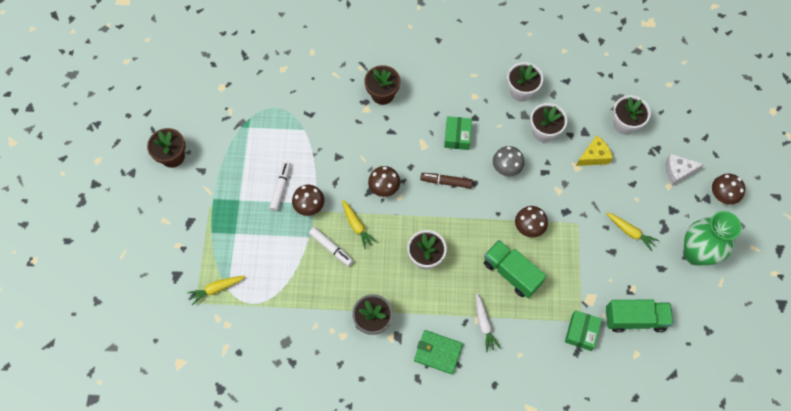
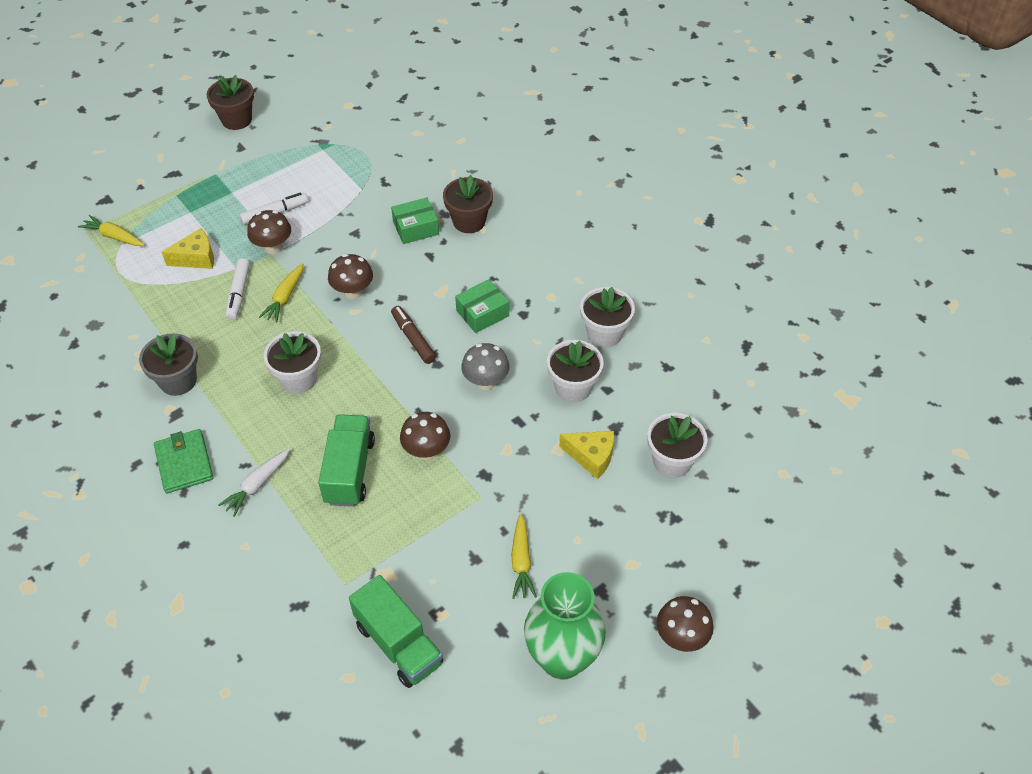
camera: 50 degrees right, 15 degrees down
green box [565,310,602,351] -> green box moved to [391,197,439,244]
white cheese [665,154,704,186] -> none
none -> yellow cheese [162,228,214,269]

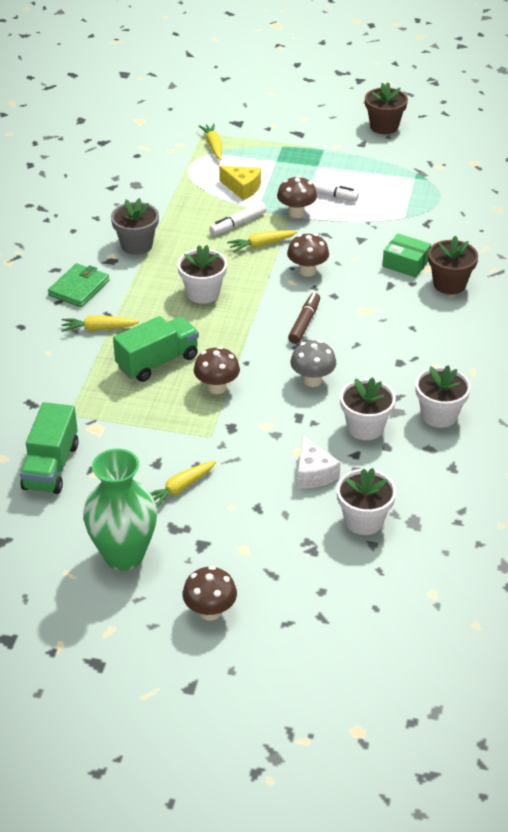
camera: 50 degrees right, 10 degrees down
white carrot [218,449,290,517] -> yellow carrot [61,315,140,332]
green box [455,279,509,333] -> none
yellow cheese [559,431,614,479] -> white cheese [297,436,341,488]

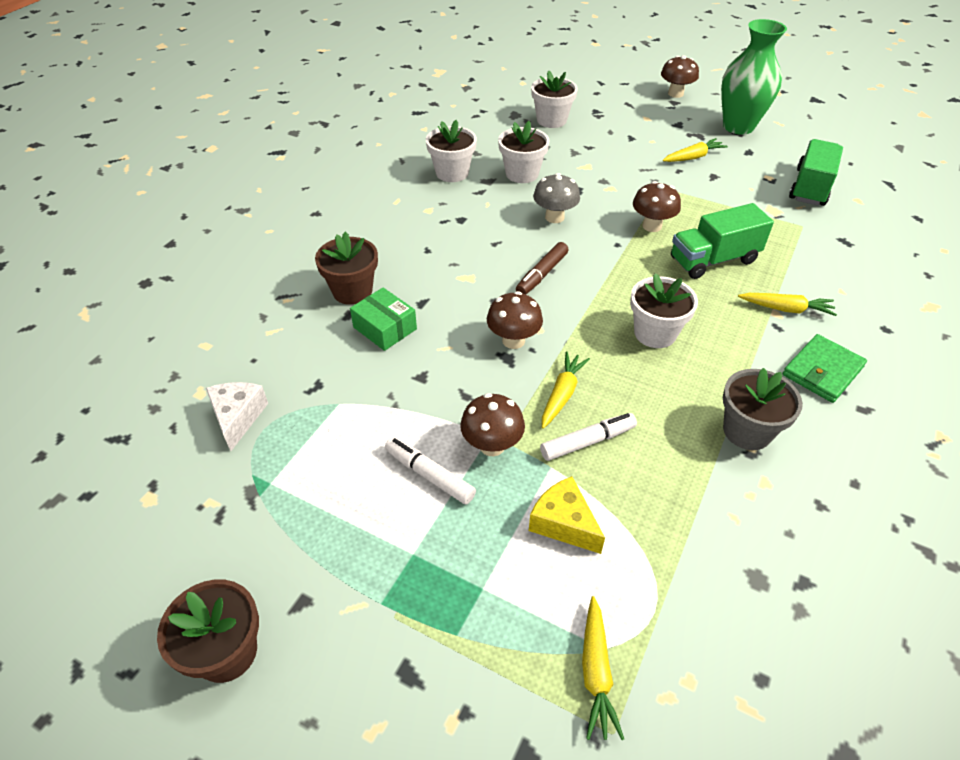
camera: 165 degrees left, 5 degrees up
yellow carrot [227,230,298,253] -> yellow carrot turned 60 degrees counterclockwise [542,351,590,429]
white cheese [297,436,341,488] -> white cheese moved to [206,382,268,451]

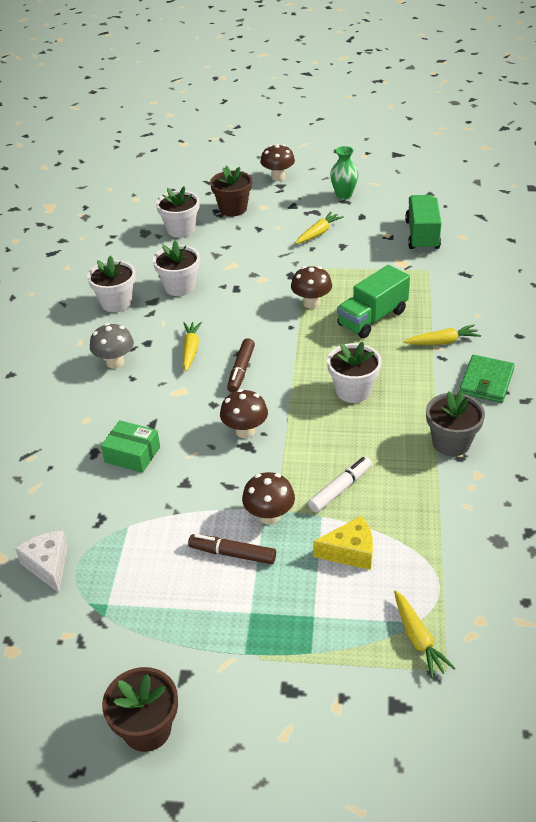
camera: 20 degrees left, 5 degrees down
brown flower pot [315,232,378,305] -> brown flower pot moved to [210,166,252,216]
white marker [385,437,476,505] -> brown marker [188,534,276,564]
yellow cheese [529,476,605,554] -> yellow cheese turned 150 degrees clockwise [313,516,373,570]
grey mushroom [533,173,580,223] -> grey mushroom moved to [90,323,134,368]
yellow carrot [542,351,590,429] -> yellow carrot moved to [183,322,202,371]
green vase [721,19,787,135] -> green vase [330,146,358,200], size x0.57

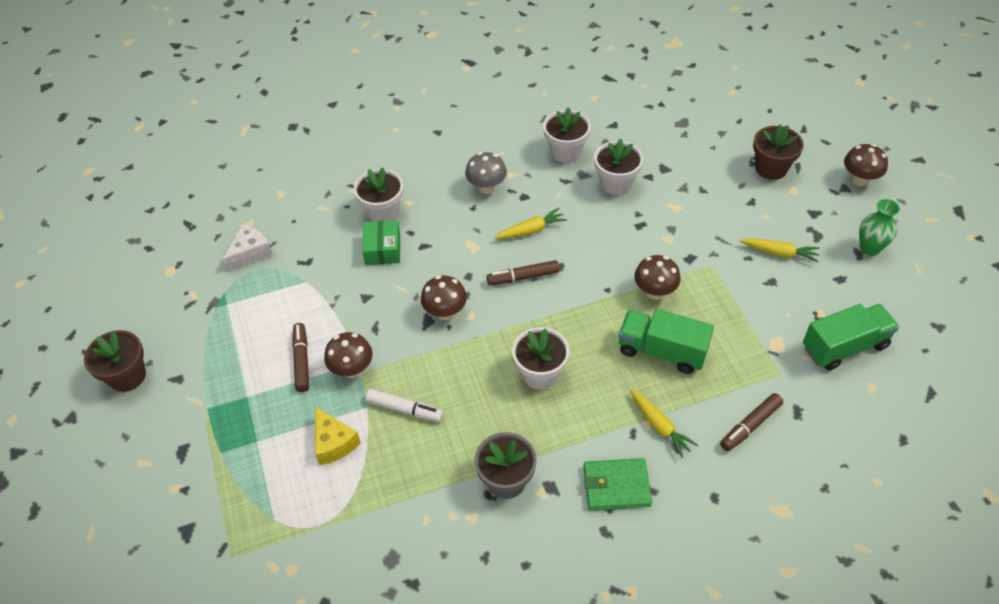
camera: 65 degrees right, 10 degrees up
white flower pot [156,186,199,238] -> white flower pot moved to [354,168,403,222]
yellow carrot [394,590,455,678] -> none
none -> brown marker [720,393,783,451]

